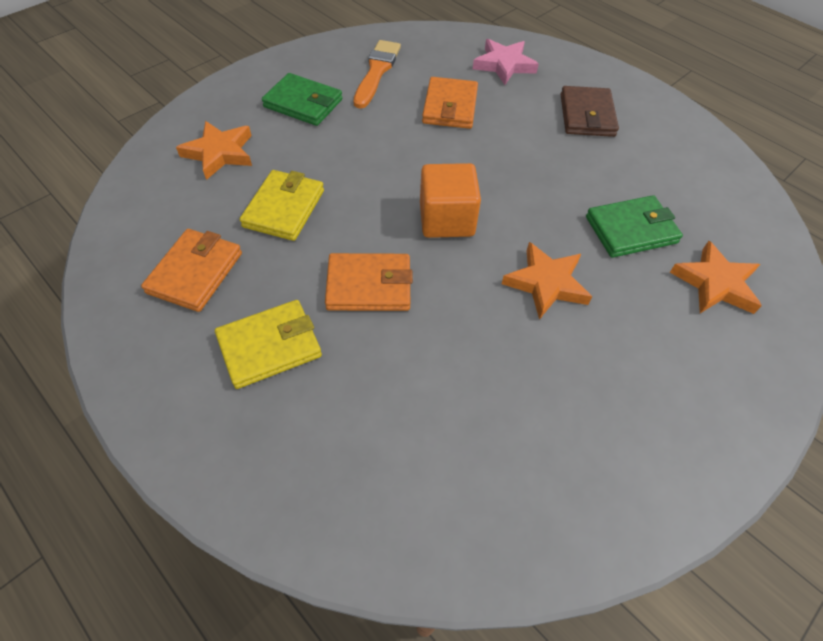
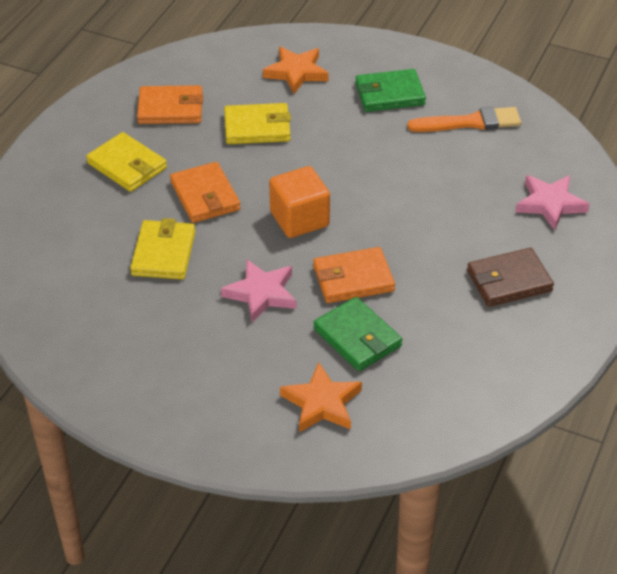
camera: 70 degrees right, 10 degrees down
green wallet [262,73,342,126] -> green wallet turned 75 degrees clockwise [355,69,426,112]
orange wallet [422,77,478,129] -> orange wallet moved to [313,247,395,303]
orange star [502,242,592,320] -> pink star [221,259,296,323]
none -> yellow wallet [130,218,195,279]

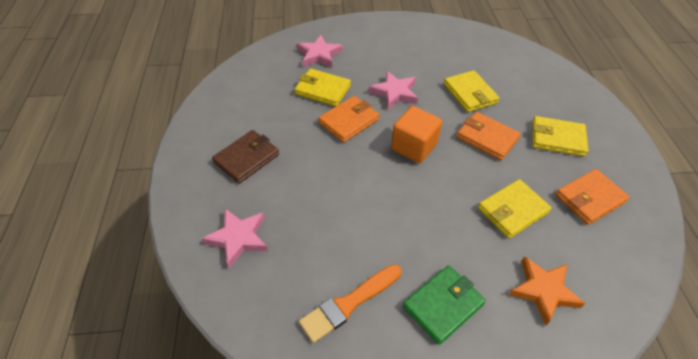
camera: 150 degrees right, 5 degrees up
orange star [280,362,362,432] -> pink star [297,35,343,68]
green wallet [313,297,402,371] -> yellow wallet [294,68,351,107]

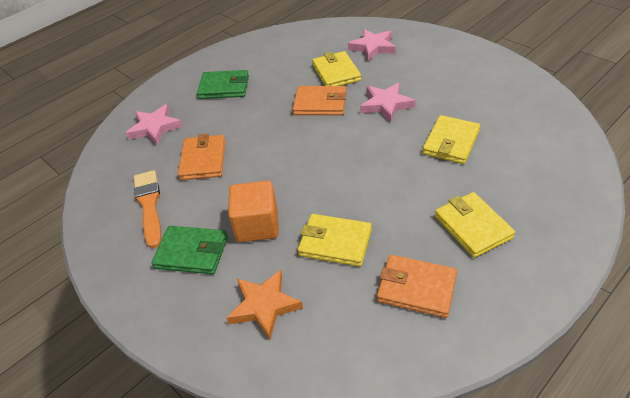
camera: 55 degrees right, 5 degrees down
brown wallet [212,130,279,184] -> green wallet [197,70,249,99]
orange brush [299,264,401,343] -> orange brush turned 60 degrees clockwise [134,170,162,249]
orange cube [391,106,442,163] -> orange cube moved to [228,181,279,242]
orange wallet [457,112,521,160] -> orange wallet moved to [178,134,226,180]

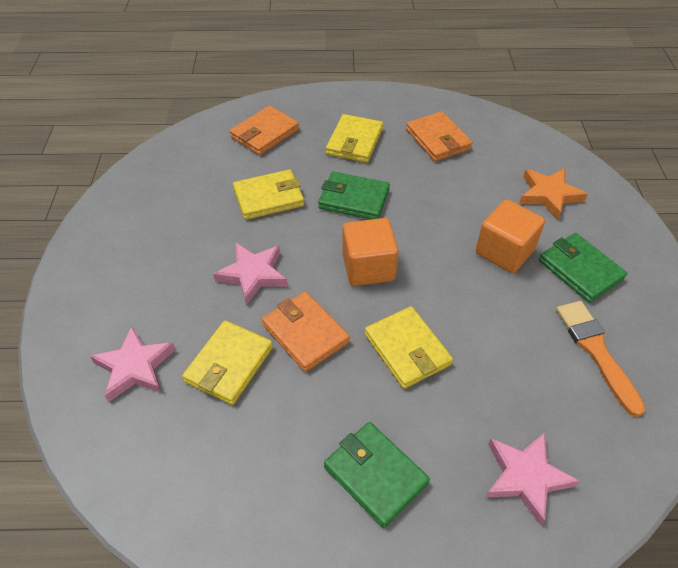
camera: 140 degrees left, 5 degrees up
orange brush [134,170,162,249] -> orange brush turned 135 degrees clockwise [556,301,645,417]
orange wallet [178,134,226,180] -> orange wallet moved to [230,106,299,155]
yellow wallet [298,214,372,267] -> yellow wallet moved to [365,306,453,389]
none -> green wallet [318,171,390,220]
none -> orange cube [342,218,399,286]

